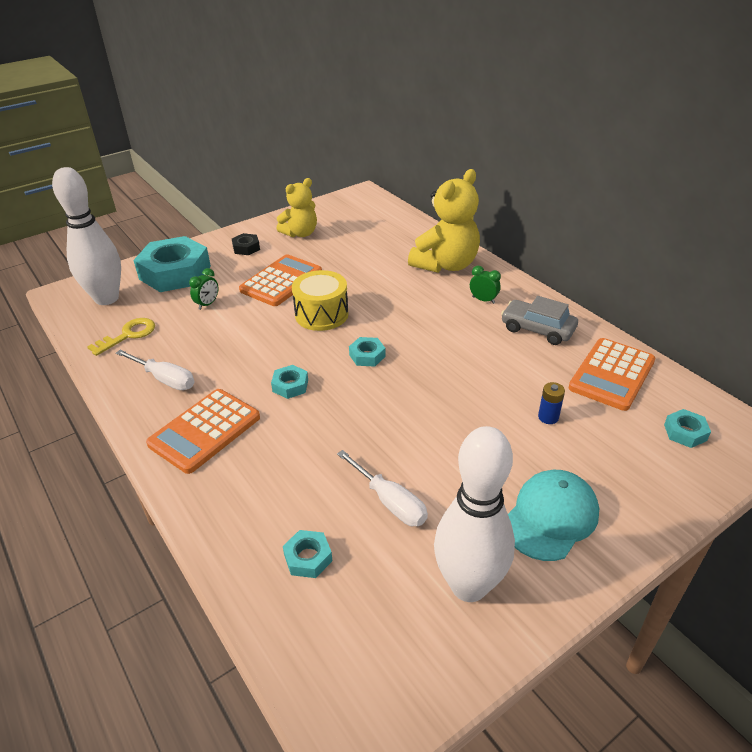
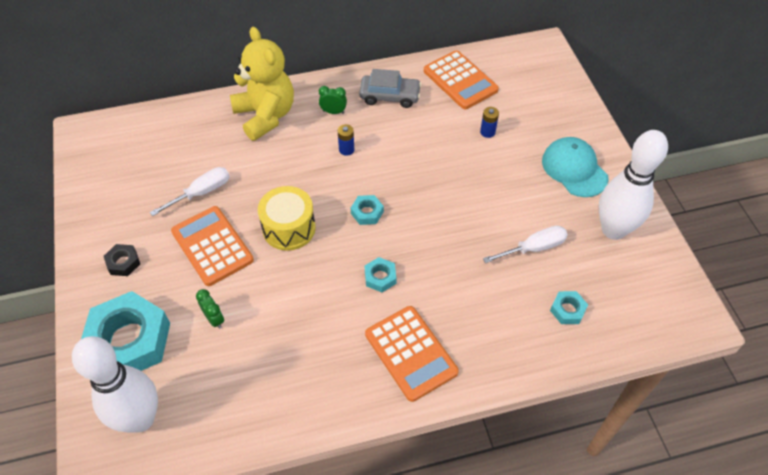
camera: 70 degrees left, 15 degrees up
yellow key [87,318,155,356] -> none
white screwdriver [116,350,195,390] -> white screwdriver moved to [150,167,230,216]
yellow teddy bear [276,178,317,237] -> none
green clock [470,266,501,304] -> green clock turned 45 degrees clockwise [319,86,347,114]
grey car [501,296,578,345] -> grey car turned 135 degrees counterclockwise [359,69,421,108]
turquoise nut [664,409,711,448] -> none
none -> blue battery [338,124,354,156]

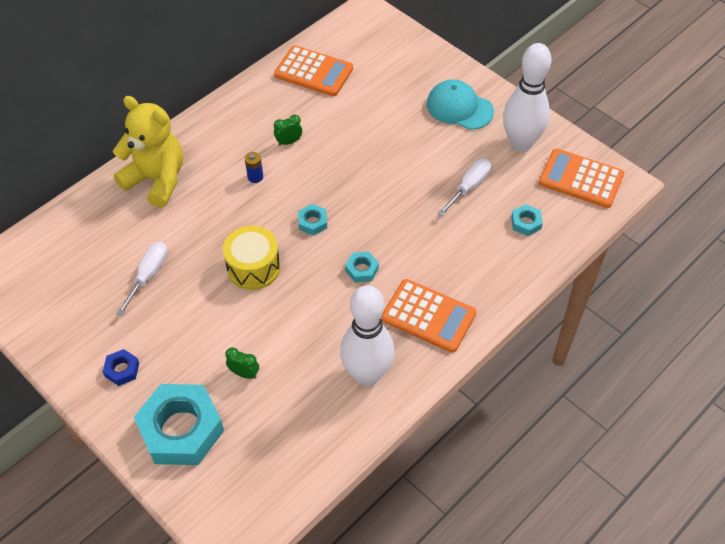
camera: 30 degrees left, 0 degrees up
white bowling pin [72,336,158,433] -> white bowling pin moved to [340,285,394,386]
black nut [104,244,140,276] -> blue nut [103,349,139,386]
orange calculator [171,206,254,286] -> orange calculator moved to [539,148,624,208]
green clock [319,86,347,114] -> green clock moved to [274,114,302,146]
grey car [359,69,421,108] -> none
blue battery [480,107,499,138] -> none

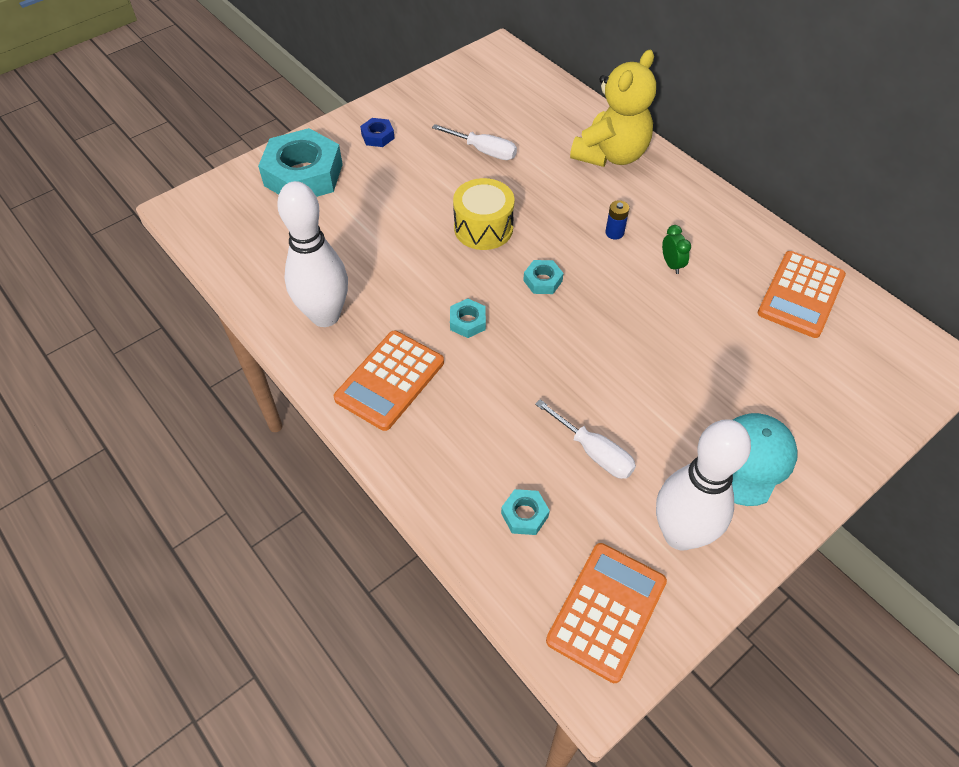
camera: 95 degrees right, 0 degrees up
green clock [225,347,259,379] -> none

